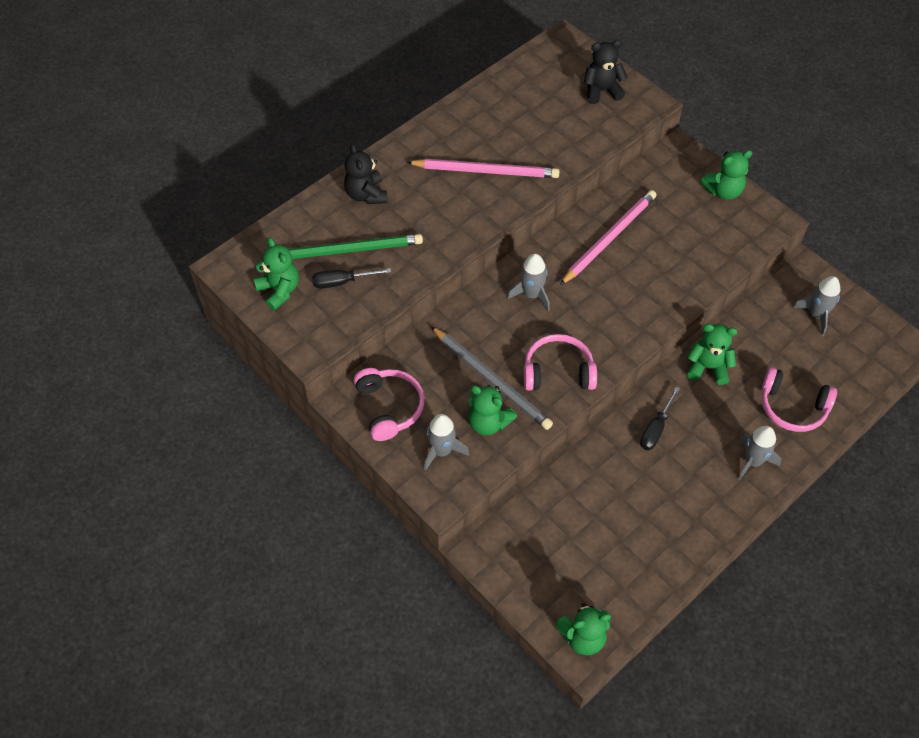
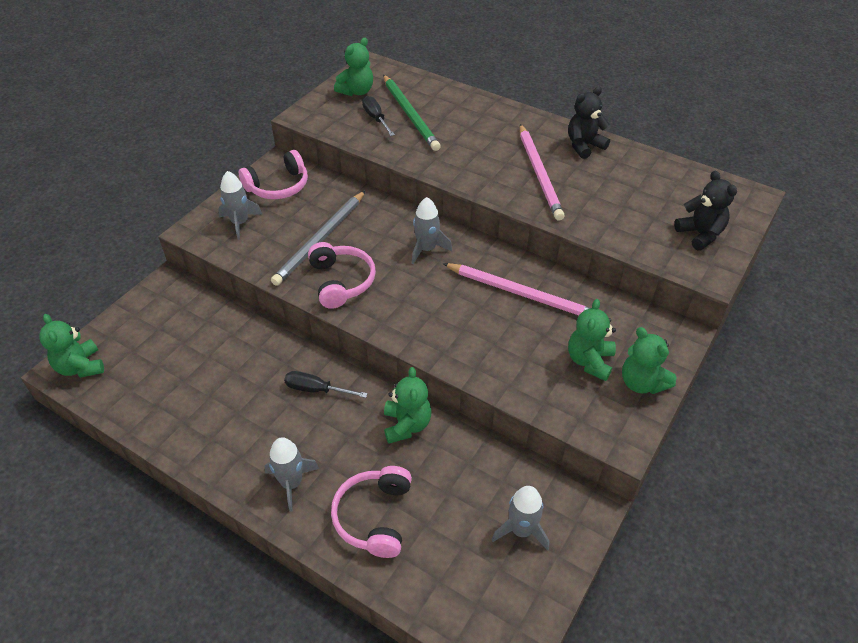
camera: 75 degrees right, 10 degrees down
black teddy bear [344,144,387,204] -> black teddy bear moved to [568,87,610,159]
green teddy bear [468,385,517,435] -> green teddy bear moved to [568,299,616,381]

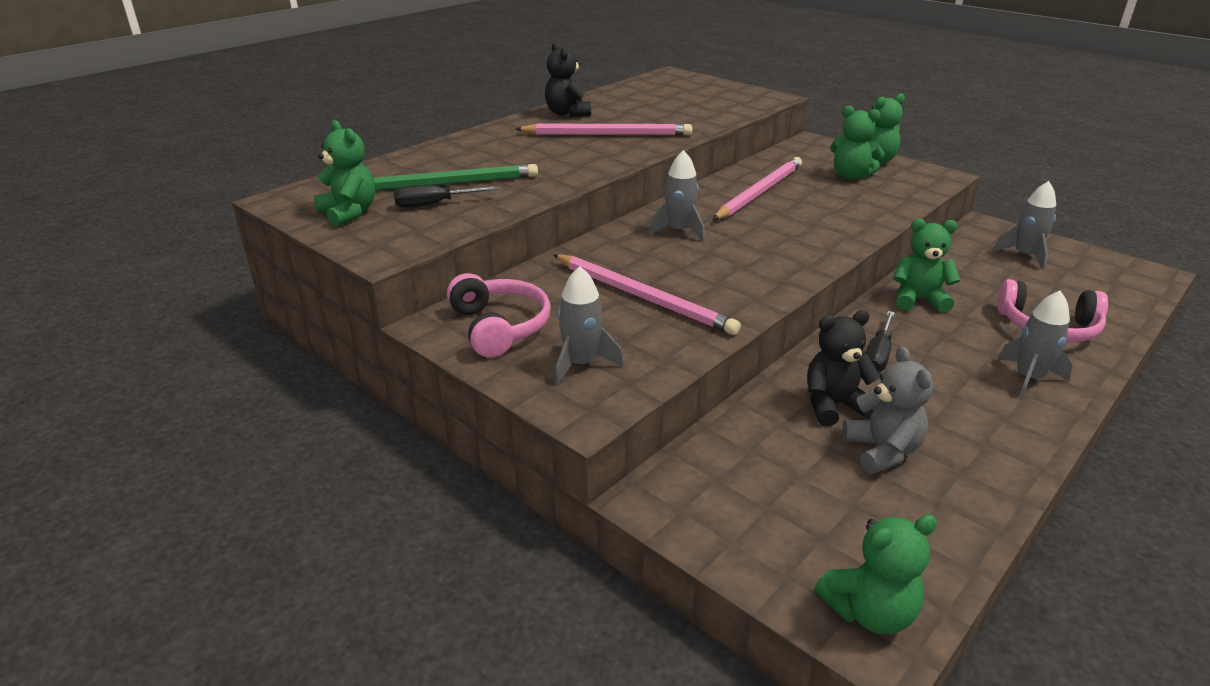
camera: 80 degrees left, 15 degrees down
grey pencil [271,191,365,286] -> pink pencil [554,254,741,335]
pink headphones [308,242,376,309] -> none
black teddy bear [674,171,737,250] -> black teddy bear moved to [807,310,880,426]
none -> grey teddy bear [842,346,933,474]

